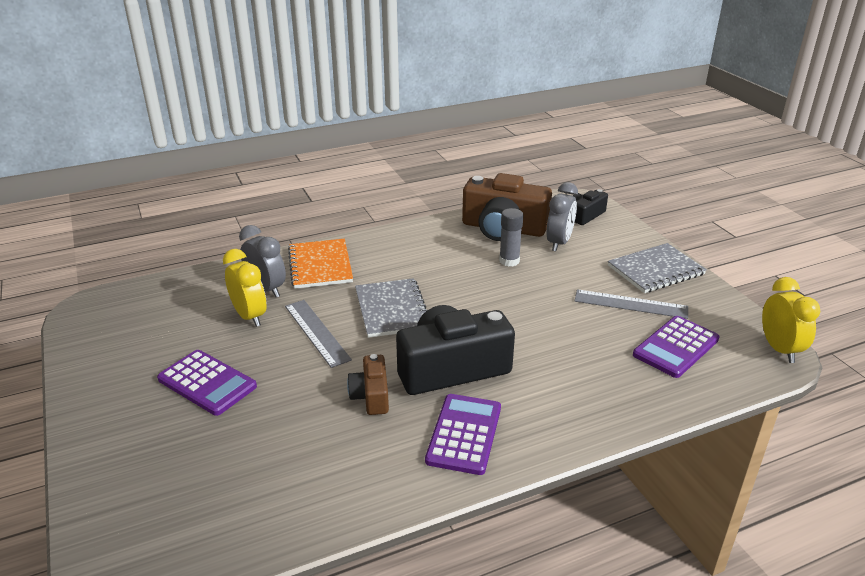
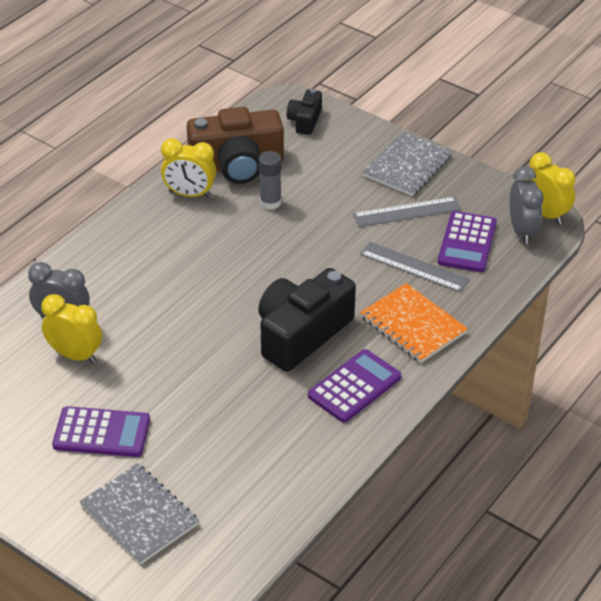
camera: 30 degrees left, 10 degrees up
grey ruler [285,300,352,368] -> grey ruler moved to [360,242,469,292]
orange notebook [288,239,353,289] -> orange notebook moved to [360,283,468,363]
brown camera [347,354,389,415] -> none
grey notebook [355,278,427,338] -> grey notebook moved to [79,463,199,564]
purple calculator [425,394,501,475] -> purple calculator turned 60 degrees clockwise [308,349,401,423]
grey clock [546,182,578,251] -> grey clock moved to [510,166,544,244]
none -> yellow clock [161,138,216,198]

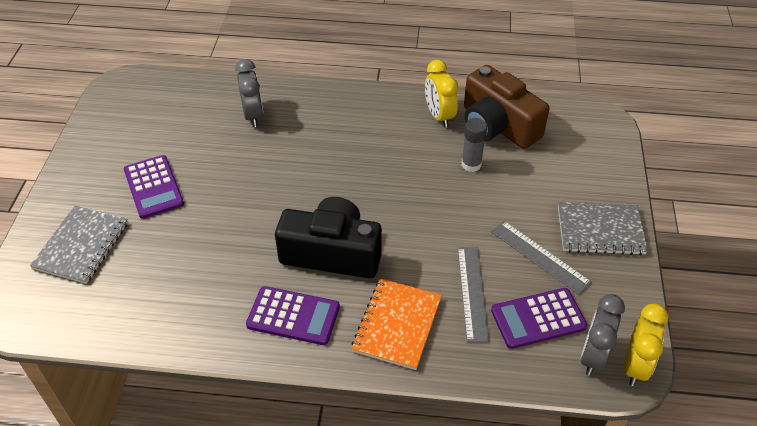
camera: 60 degrees right, 5 degrees up
yellow clock [41,294,102,363] -> none
black camera [287,89,322,135] -> none
grey clock [510,166,544,244] -> grey clock turned 150 degrees clockwise [581,294,625,376]

